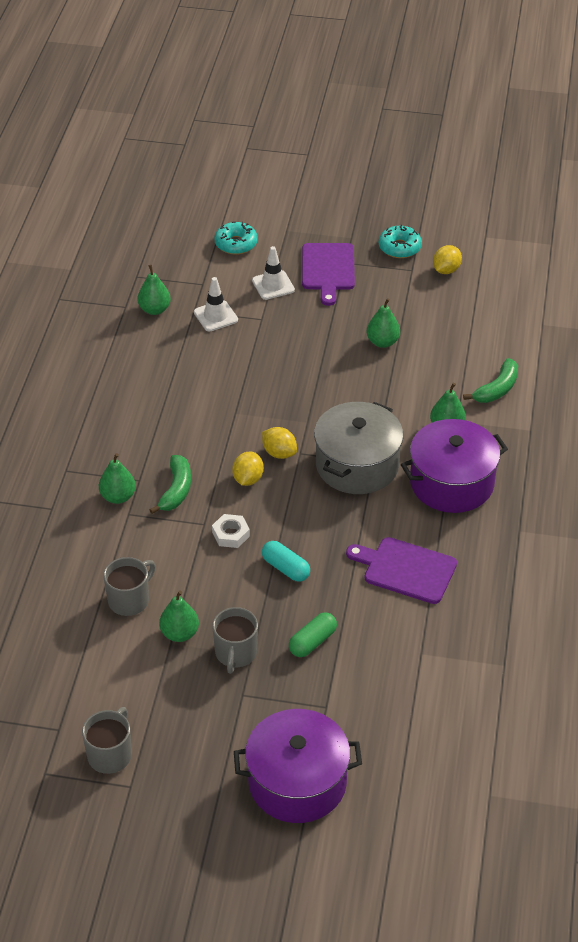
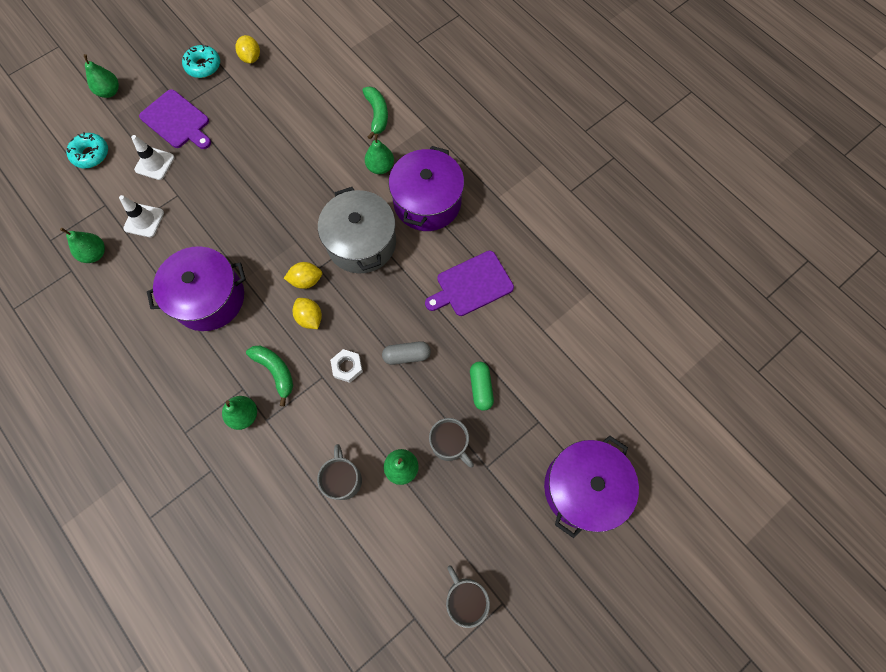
camera: 50 degrees left, 25 degrees up
turquoise capsule [262,541,310,582] -> grey capsule [382,341,431,365]
green pear [367,298,400,348] -> green pear moved to [84,54,119,98]
none -> purple pot [147,246,246,331]

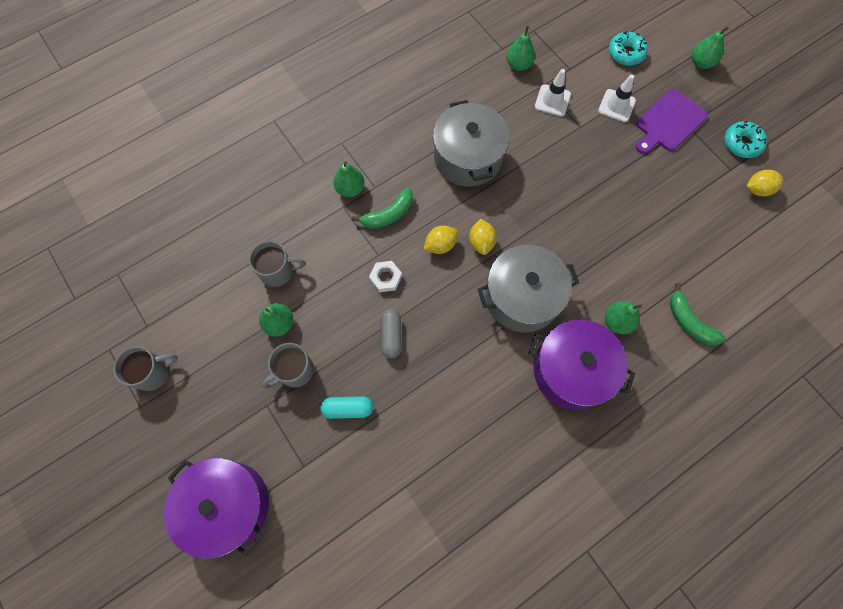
camera: 95 degrees right, 0 degrees up
purple pot [147,246,246,331] -> grey pot [433,100,510,187]
green banana [362,86,388,140] -> green banana turned 60 degrees clockwise [670,283,725,345]
purple cutting board [425,251,514,316] -> none
green capsule [470,362,494,411] -> turquoise capsule [320,396,373,419]

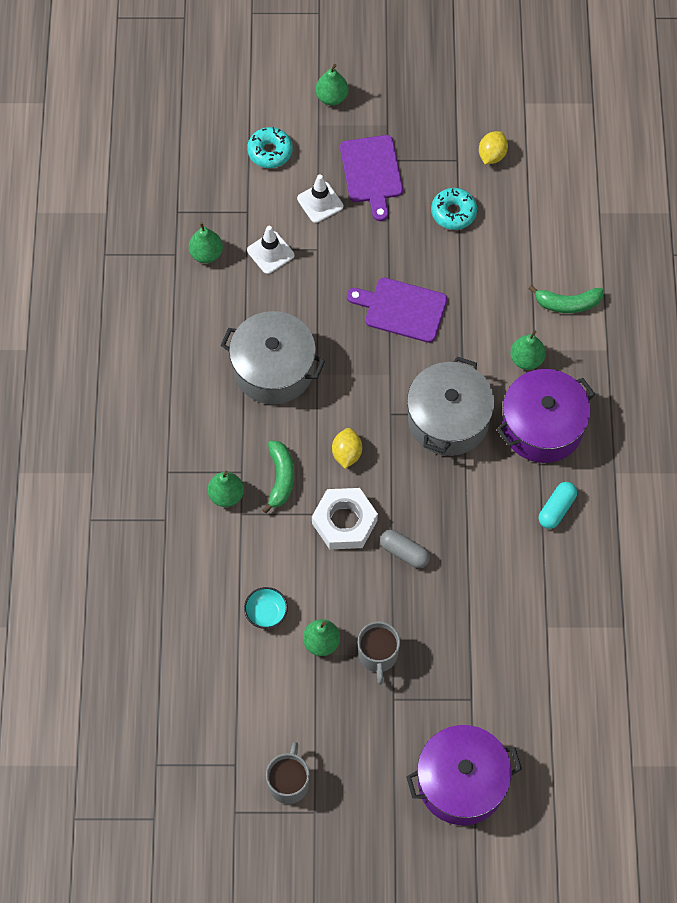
camera: 55 degrees left, 5 degrees down
grey mug [249,241,306,287] -> turquoise bowl [244,587,288,629]
turquoise capsule [320,396,373,419] -> turquoise capsule moved to [539,482,577,529]
white nut [369,261,402,292] -> white nut [312,488,378,549], size x1.79
yellow lemon [469,219,497,255] -> none
turquoise donut [724,121,767,158] -> turquoise donut moved to [431,188,477,230]
none -> purple cutting board [347,278,447,343]

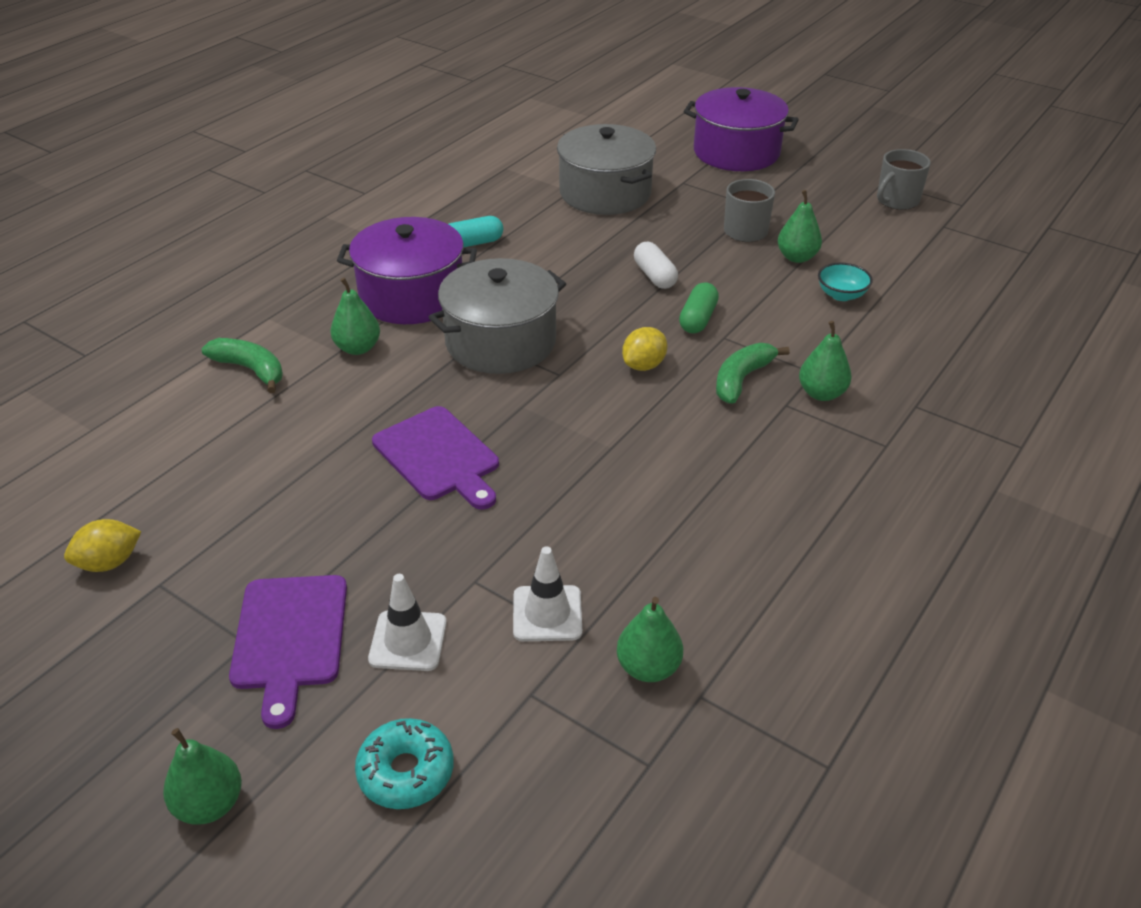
camera: 145 degrees left, 25 degrees down
grey pot [221,311,325,404] -> grey pot moved to [557,124,656,215]
white nut [312,488,378,549] -> green capsule [679,282,719,333]
purple cutting board [340,135,403,221] -> purple cutting board turned 150 degrees clockwise [229,575,347,729]
grey capsule [380,530,430,568] -> white capsule [634,242,678,289]
turquoise donut [431,188,477,230] -> none

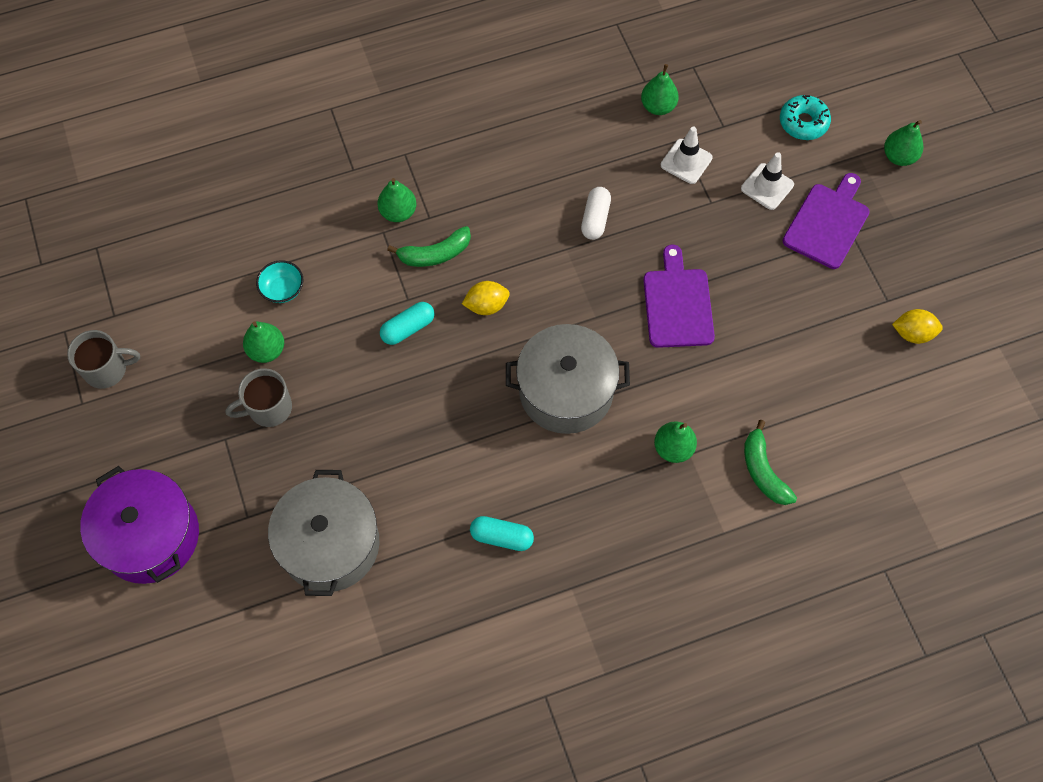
camera: 145 degrees left, 25 degrees up
purple pot [337,217,477,324] -> none
white capsule [634,242,678,289] -> white capsule moved to [581,187,611,240]
green capsule [679,282,719,333] -> turquoise capsule [380,302,434,345]

